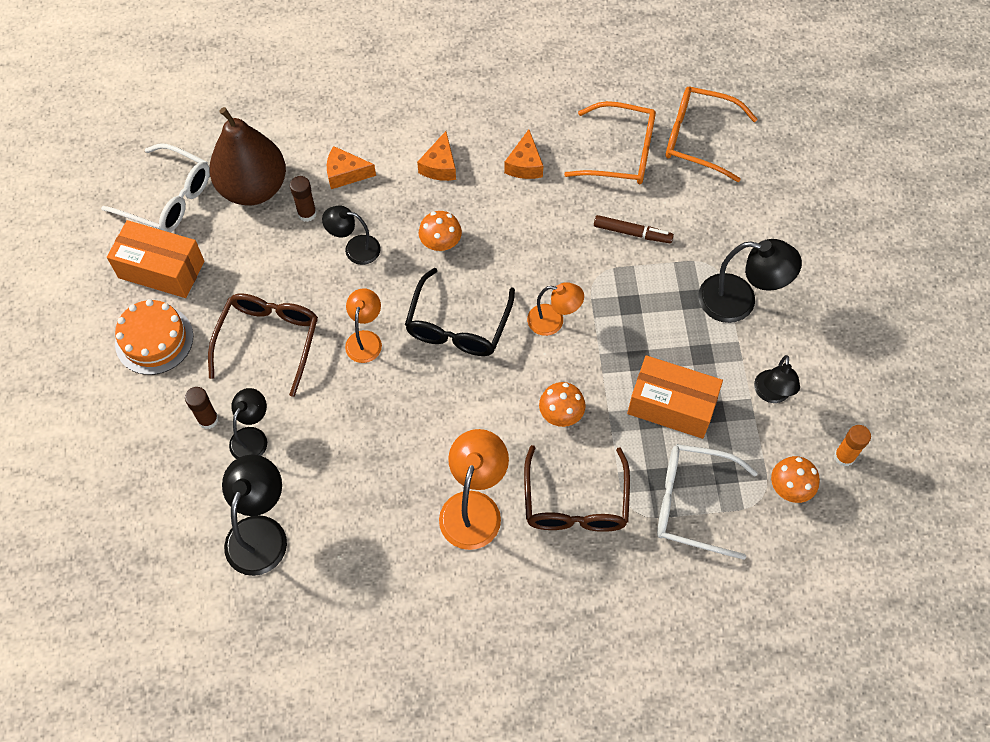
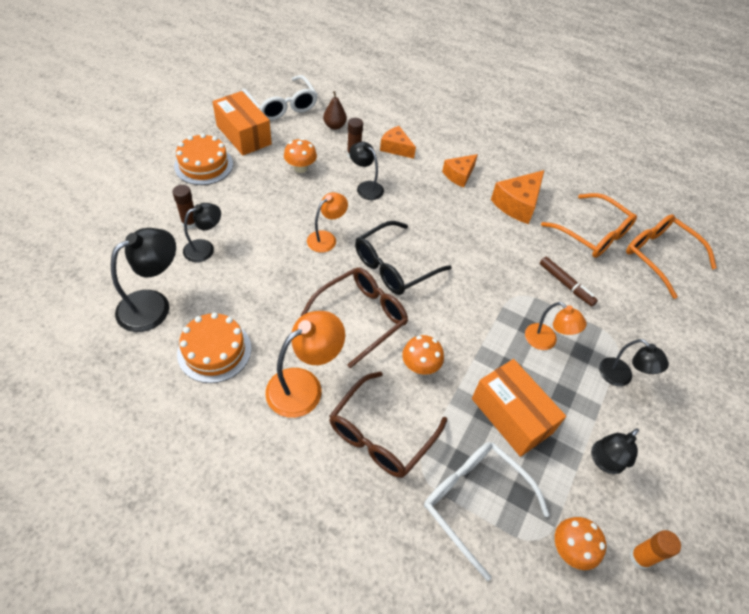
camera: 30 degrees right, 10 degrees down
brown glasses [208,293,318,397] -> brown glasses moved to [300,267,408,368]
brown pear [209,107,286,205] -> brown pear [323,91,347,130], size x0.44
orange mushroom [419,211,462,252] -> orange mushroom moved to [284,138,317,173]
orange cheese [504,129,543,179] -> orange cheese [491,170,544,224], size x1.50
orange lamp [527,282,584,336] -> orange lamp moved to [525,302,587,350]
black lamp [698,239,802,323] -> black lamp [599,339,669,386], size x0.63
none -> orange cake [177,312,251,383]

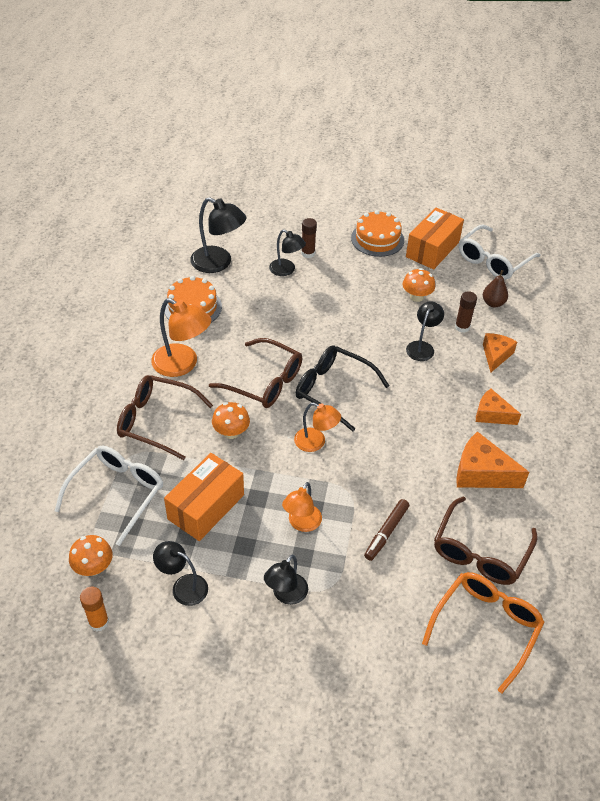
camera: 75 degrees right, 5 degrees down
orange lamp [307,192,348,253] -> orange lamp moved to [294,403,341,452]
orange glasses [541,193,637,258] -> brown glasses [434,496,537,585]

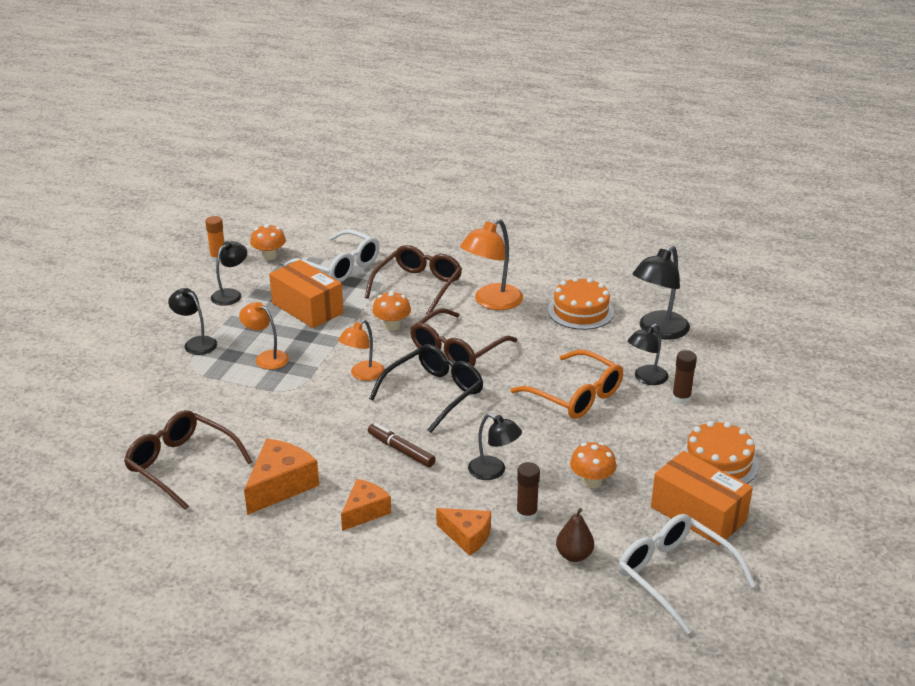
camera: 100 degrees right, 15 degrees down
brown marker [364,499,409,561] -> brown marker moved to [368,423,436,467]
orange glasses [422,572,545,693] -> orange glasses moved to [510,350,623,419]

